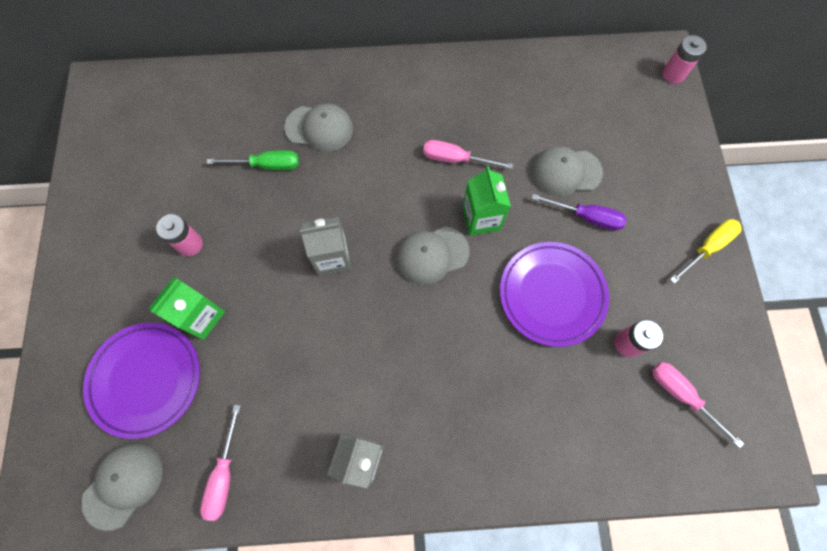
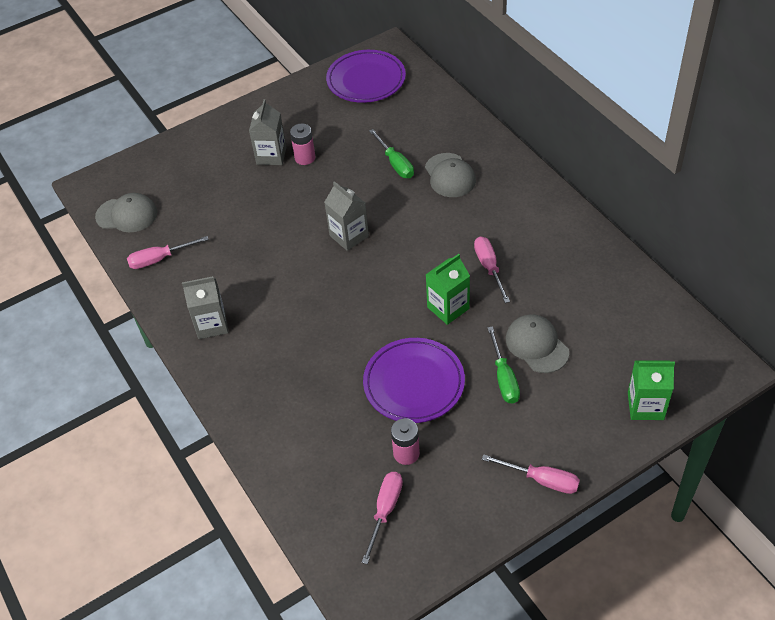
camera: 65 degrees right, 20 degrees down
purple plate [83,323,200,439] -> purple plate moved to [326,50,406,103]
green carton [149,277,225,340] -> green carton moved to [628,360,675,420]
grey cap [396,226,469,285] -> none
purple screwdriver [532,194,626,230] -> green screwdriver [487,326,520,404]
pink battery [663,35,707,84] -> none
yellow screwdriver [670,219,742,284] -> pink screwdriver [482,454,580,494]
none -> grey carton [249,99,286,165]

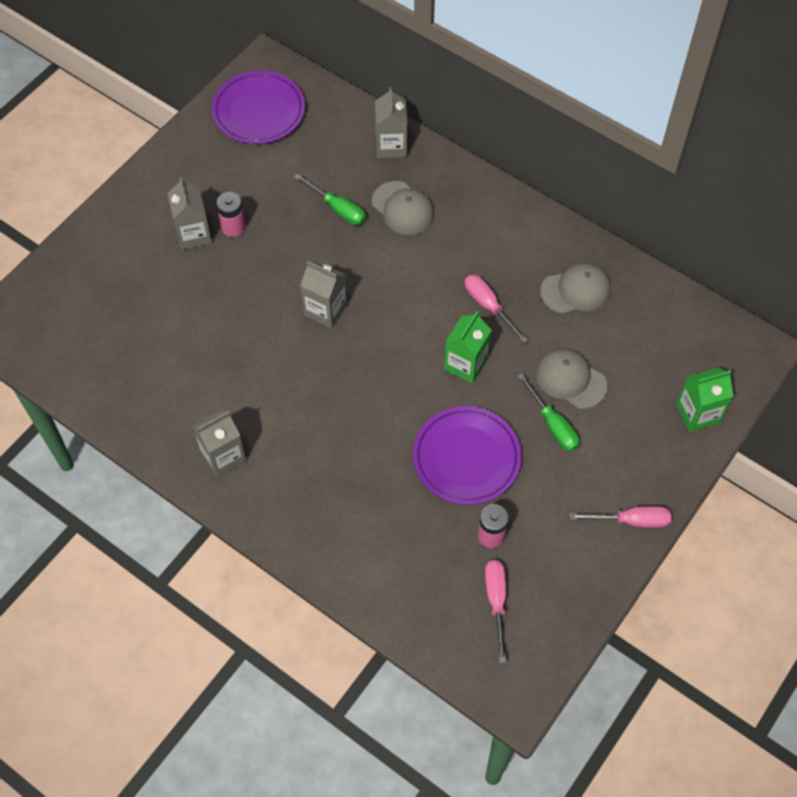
camera: 25 degrees left, 10 degrees up
grey cap [95,193,157,232] -> grey cap moved to [540,263,611,314]
pink screwdriver [127,236,209,269] -> none
none -> grey carton [375,87,407,158]

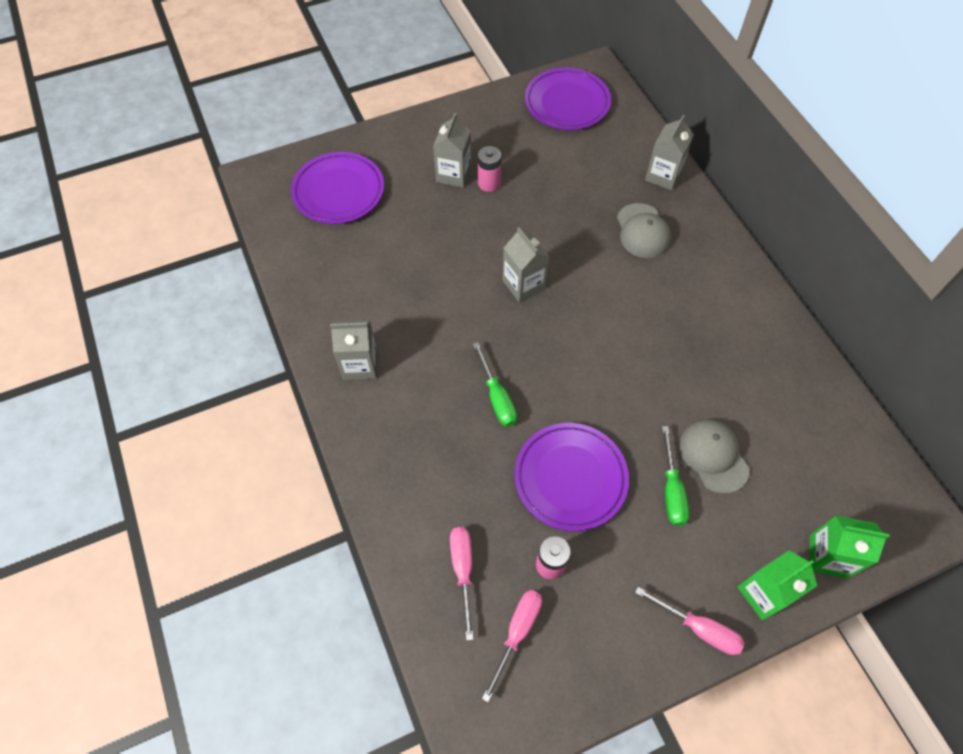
camera: 30 degrees right, 0 degrees up
green screwdriver [294,174,366,225] -> green screwdriver moved to [473,342,517,427]
green carton [444,312,491,383] -> green carton moved to [737,550,817,620]
pink screwdriver [465,275,528,343] -> pink screwdriver moved to [450,527,473,641]
grey cap [540,263,611,314] -> none
none -> purple plate [291,152,384,224]

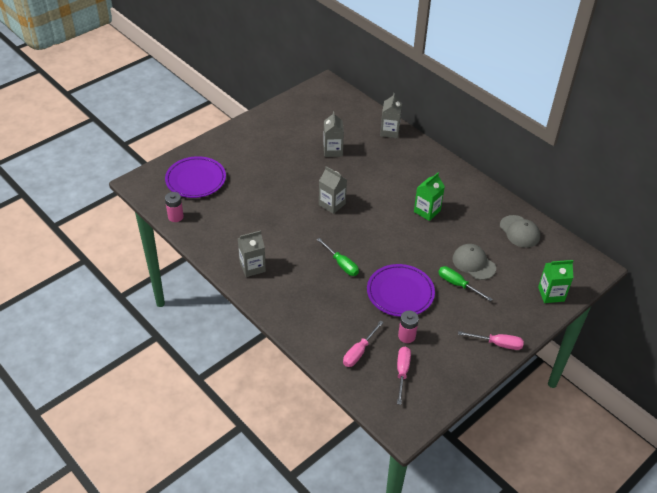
camera: 20 degrees left, 15 degrees down
grey carton [433,113,471,188] -> grey carton moved to [323,111,344,157]
pink screwdriver [450,527,473,641] -> pink screwdriver turned 120 degrees counterclockwise [343,321,384,367]
pink battery [478,146,501,192] -> pink battery moved to [165,192,184,222]
purple plate [525,68,611,130] -> none
grey cap [617,203,671,258] -> grey cap moved to [500,215,540,248]
green screwdriver [662,426,689,526] -> green screwdriver turned 150 degrees clockwise [438,266,492,301]
green carton [737,550,817,620] -> green carton moved to [414,173,445,221]

